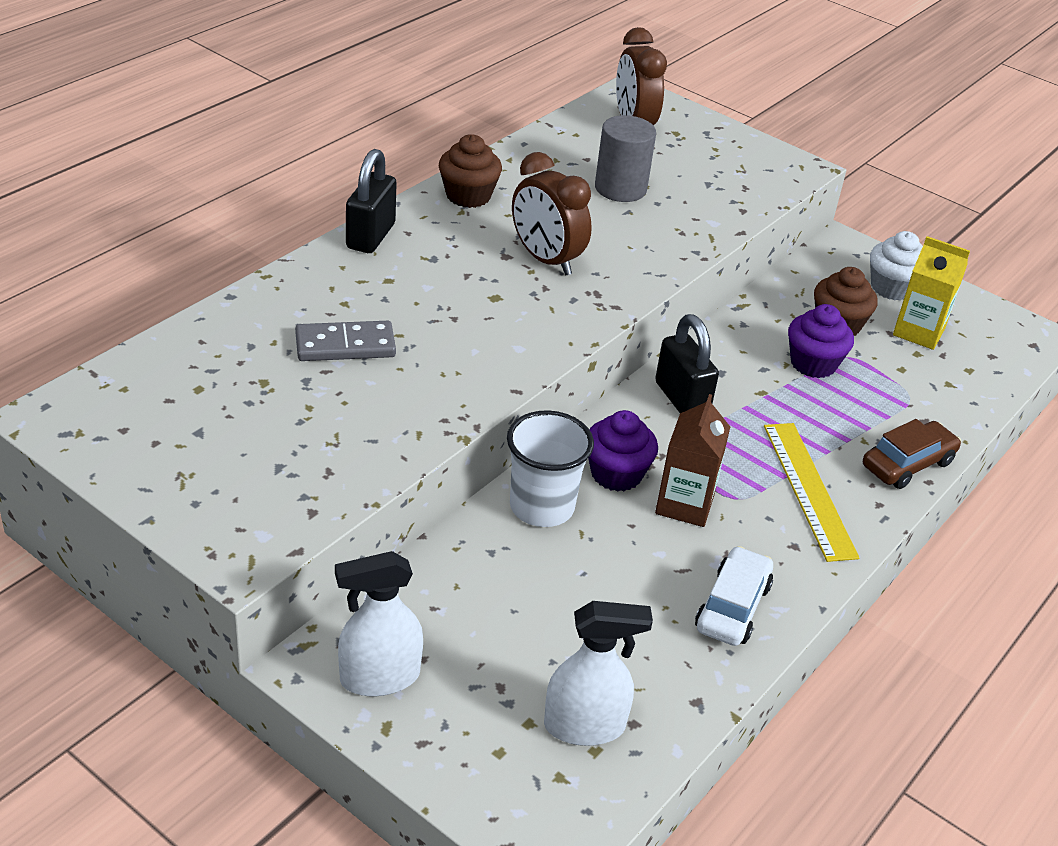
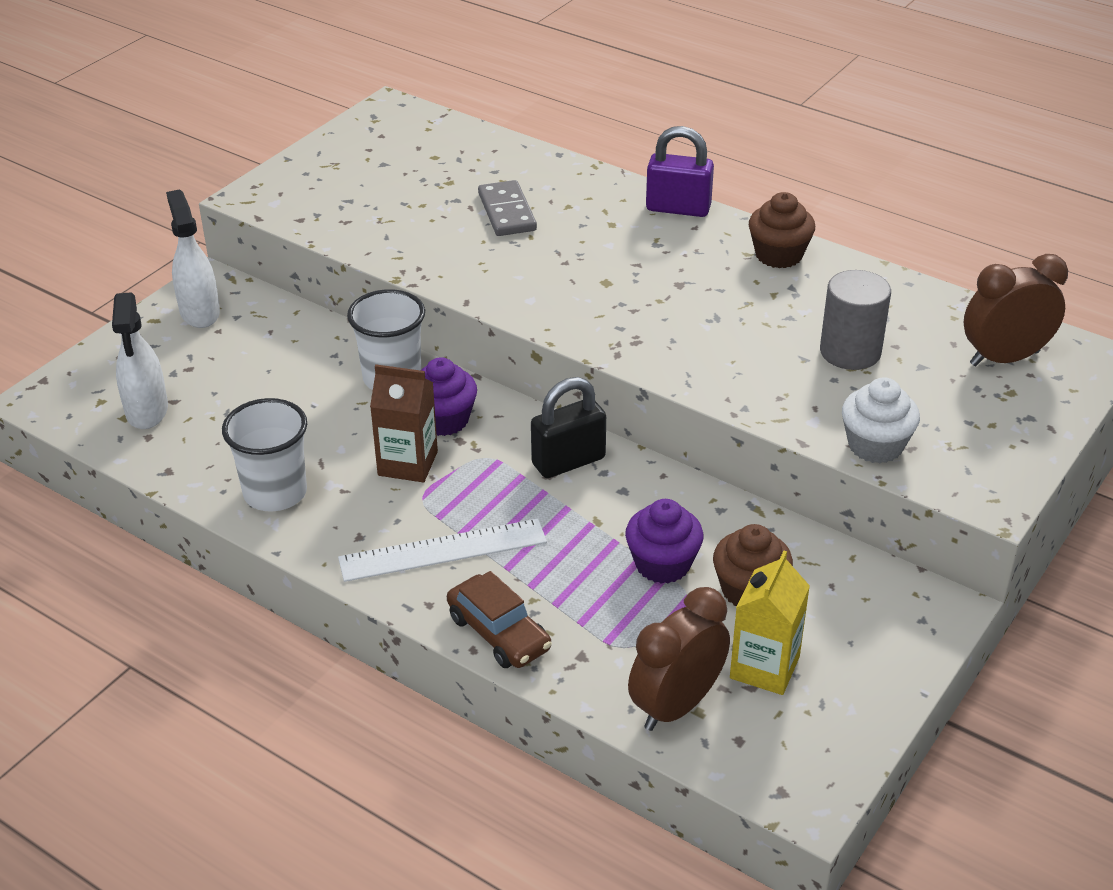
camera: 90 degrees right, 0 degrees up
black padlock [346,149,397,253] -> purple padlock [646,126,714,217]
brown clock [512,152,592,275] -> brown clock moved to [628,587,730,731]
white car [695,546,773,646] -> white cup [222,398,307,511]
yellow ruler [764,423,859,562] -> white ruler [338,519,547,582]
white cupcake [870,231,923,301] -> white cupcake moved to [842,377,920,463]

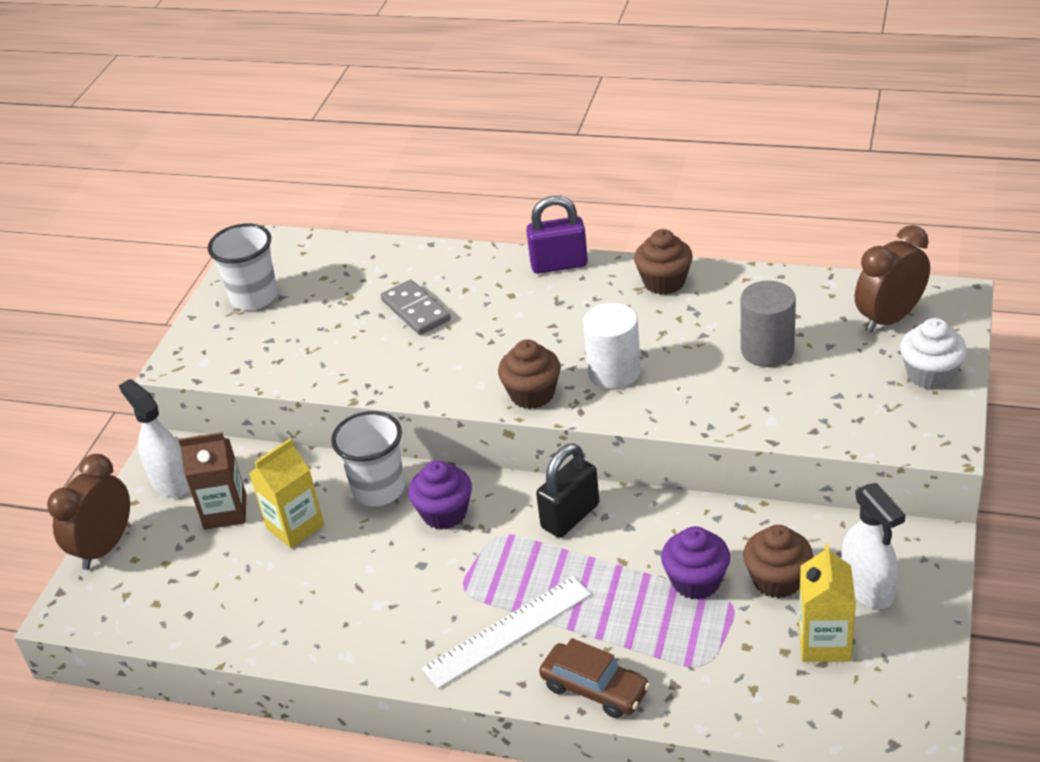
camera: 15 degrees left, 0 degrees up
white spray bottle [112,292,168,429] -> white spray bottle moved to [841,483,905,609]
white cup [222,398,307,511] -> white cup moved to [208,224,278,310]
brown carton [370,364,438,482] -> brown carton moved to [179,432,246,530]
brown clock [628,587,730,731] -> brown clock moved to [47,454,130,570]
white cupcake [842,377,920,463] -> white cupcake moved to [900,318,967,390]
none -> yellow carton [249,438,324,548]
none -> brown cupcake [498,340,561,409]
none -> white cylinder [583,303,641,389]

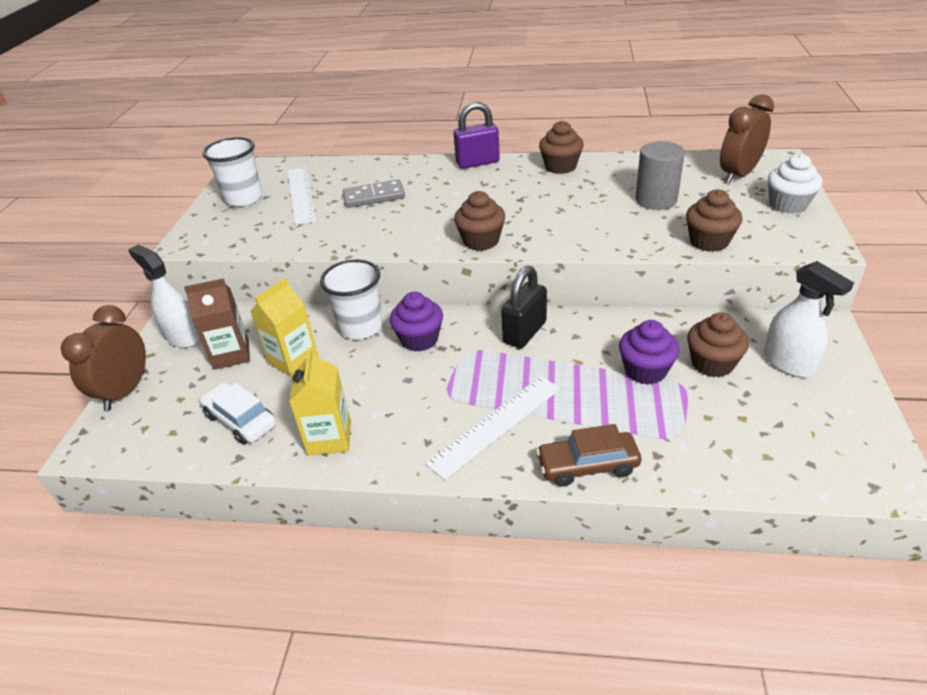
camera: 10 degrees left, 0 degrees up
grey domino [381,279,450,335] -> grey domino turned 60 degrees counterclockwise [343,179,405,208]
brown car [539,638,650,718] -> brown car turned 150 degrees clockwise [536,424,641,487]
white cylinder [583,303,641,389] -> none
yellow carton [799,544,856,662] -> yellow carton moved to [289,348,351,456]
none -> white car [200,382,276,445]
none -> white ruler [287,167,316,225]
none -> brown cupcake [686,189,743,252]

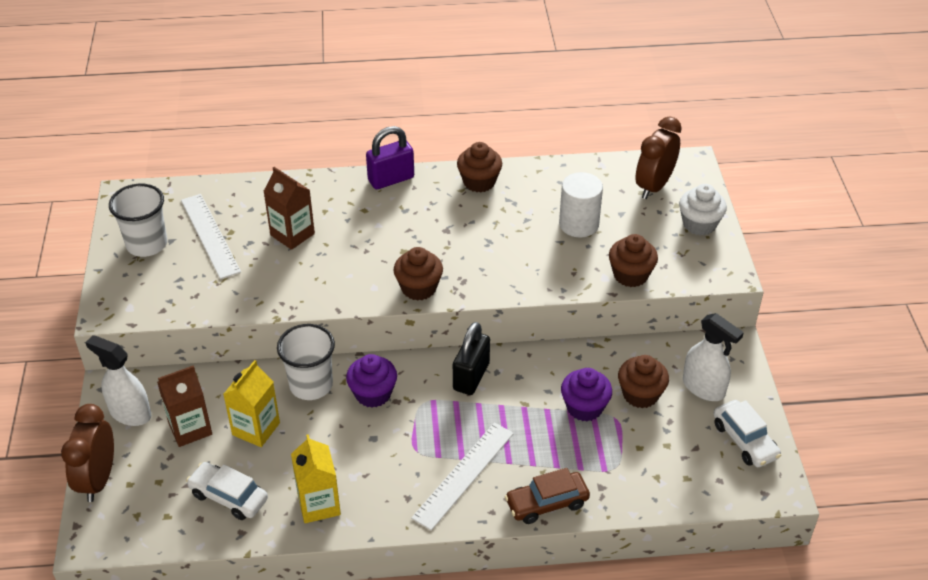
camera: 15 degrees left, 5 degrees up
grey domino [343,179,405,208] -> brown carton [263,167,315,250]
grey cylinder [635,141,685,210] -> white cylinder [559,172,603,238]
none -> white car [714,400,781,467]

